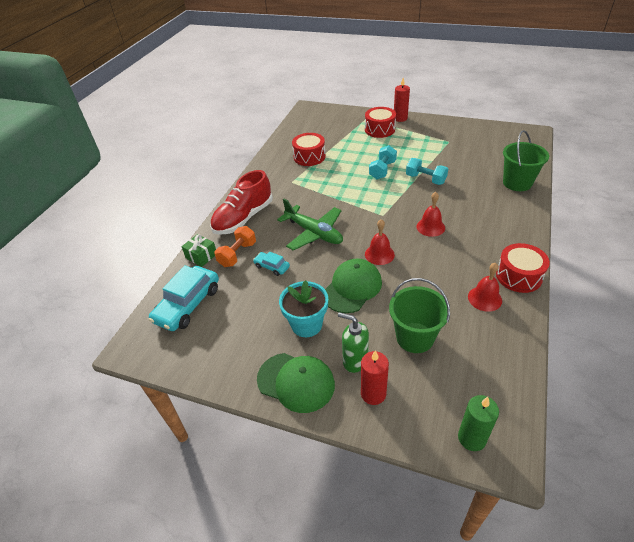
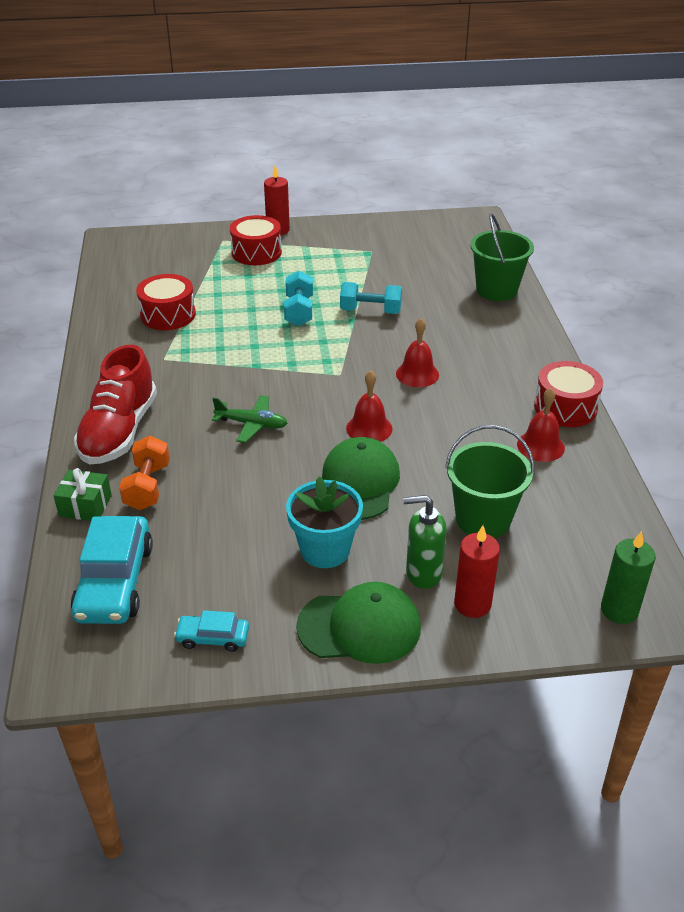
camera: 30 degrees left, 5 degrees down
turquoise car [253,252,290,276] -> turquoise car moved to [174,610,249,652]
green plane [277,199,343,250] -> green plane [212,395,287,443], size x0.62

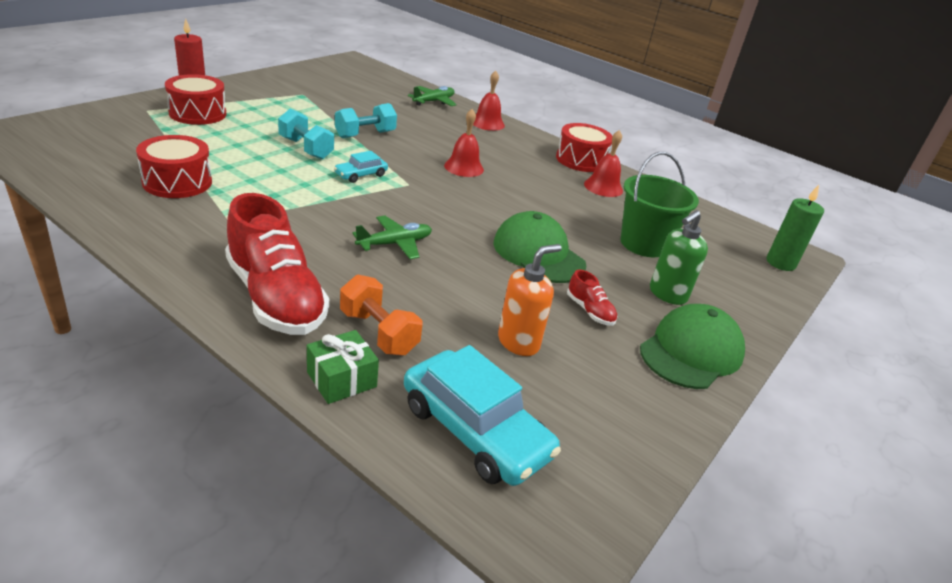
camera: 50 degrees left, 5 degrees down
turquoise car [174,610,249,652] -> turquoise car moved to [334,151,388,183]
turquoise flower pot [286,476,363,568] -> red shoe [567,270,617,326]
red bell [346,370,392,442] -> red bell moved to [473,71,505,131]
red candle [454,526,500,618] -> none
green bucket [470,213,534,301] -> green plane [408,86,457,106]
none -> orange soap dispenser [498,244,562,356]

